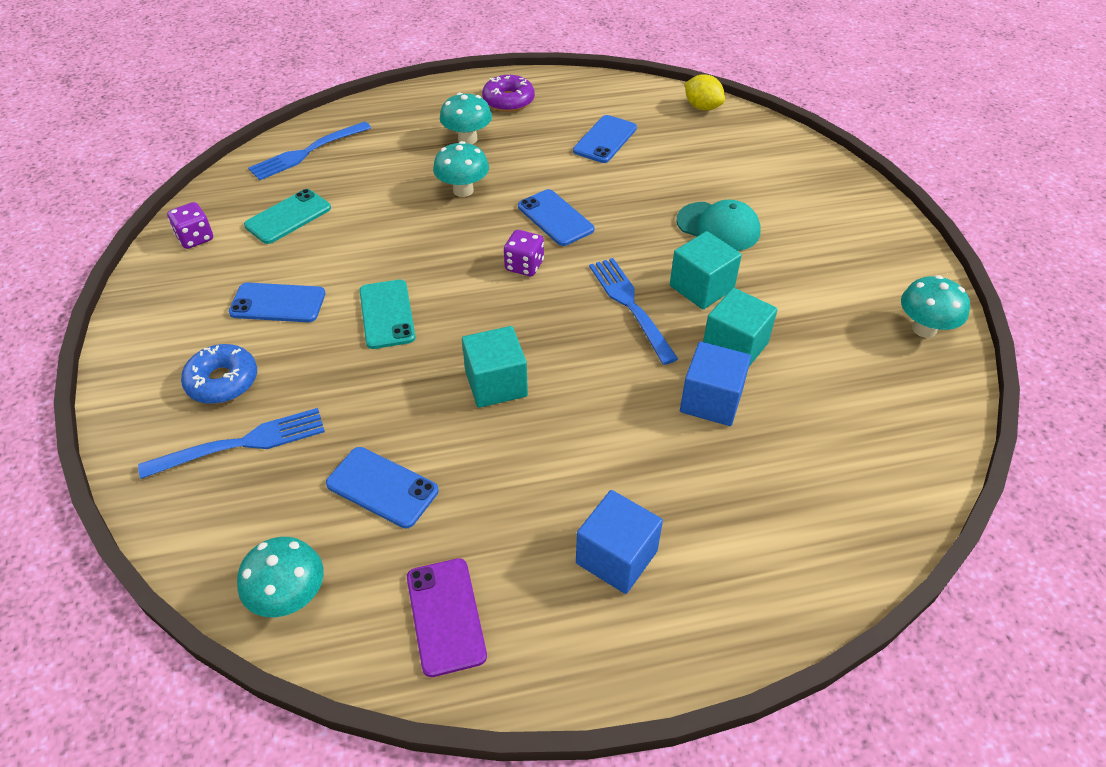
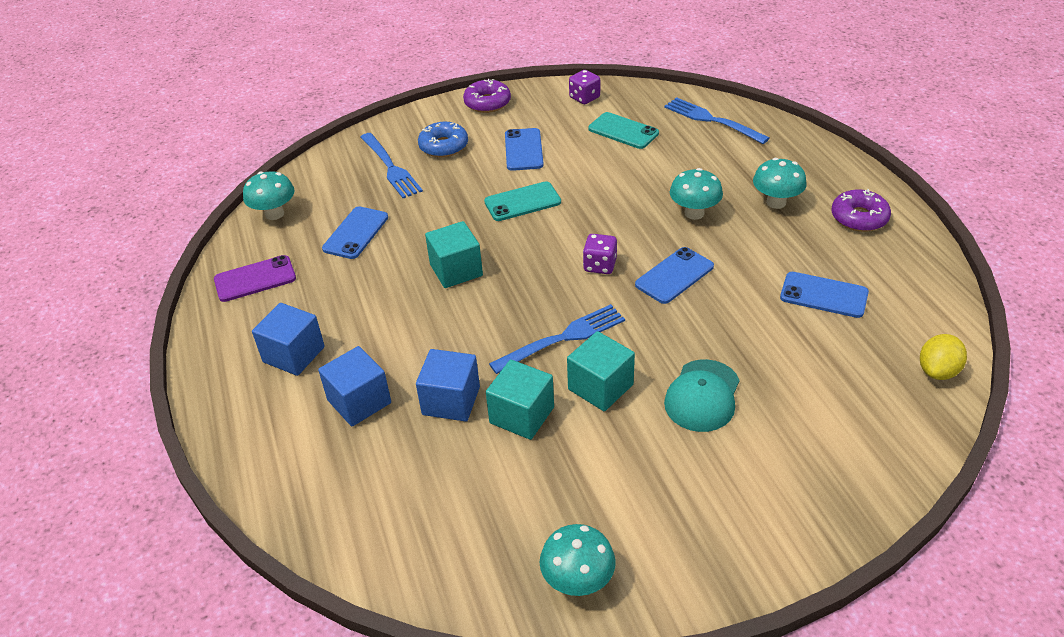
camera: 85 degrees right, 5 degrees down
none -> blue cube [318,346,391,426]
none -> purple donut [463,79,511,113]

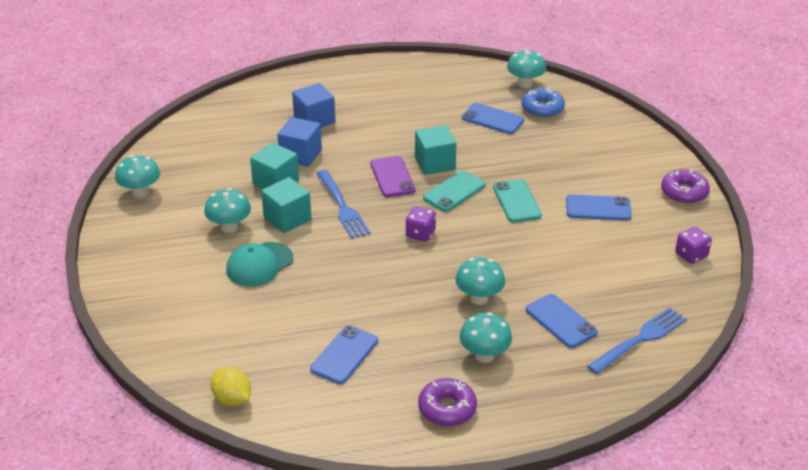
camera: 95 degrees right, 5 degrees down
purple phone [214,255,296,302] -> purple phone moved to [370,156,416,197]
blue cube [252,303,325,376] -> none
blue fork [360,133,423,198] -> none
blue donut [418,122,468,157] -> blue donut moved to [521,87,565,118]
turquoise phone [588,112,659,149] -> turquoise phone moved to [423,171,486,212]
blue phone [635,247,714,304] -> blue phone moved to [526,294,598,348]
turquoise cap [664,359,740,432] -> turquoise cap turned 75 degrees counterclockwise [226,242,293,287]
none -> turquoise mushroom [204,188,251,233]

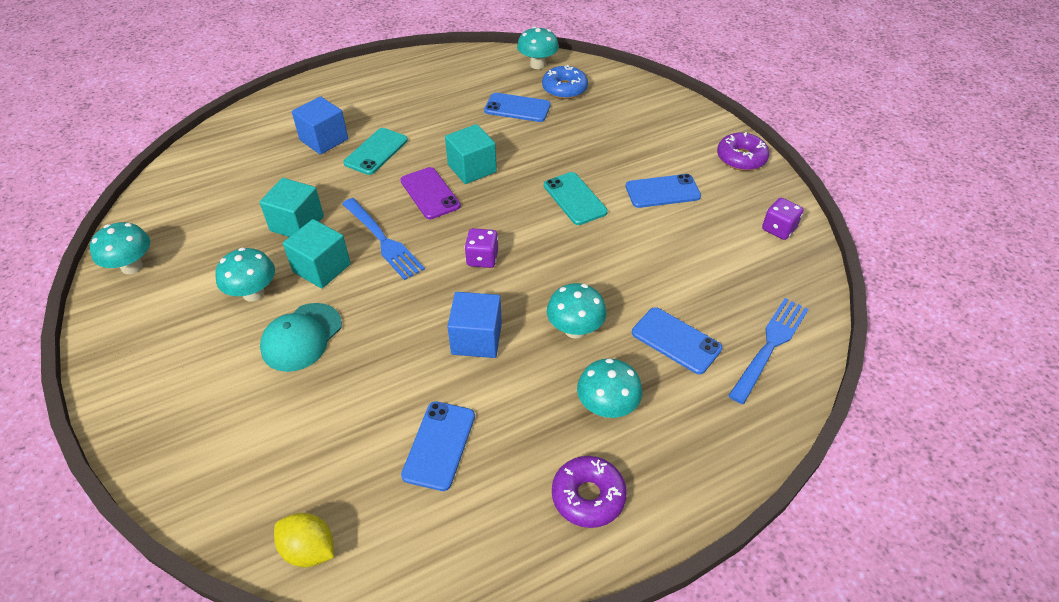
camera: 15 degrees left, 10 degrees up
blue cube [277,117,322,167] -> blue cube moved to [447,292,502,358]
turquoise phone [423,171,486,212] -> turquoise phone moved to [343,128,408,175]

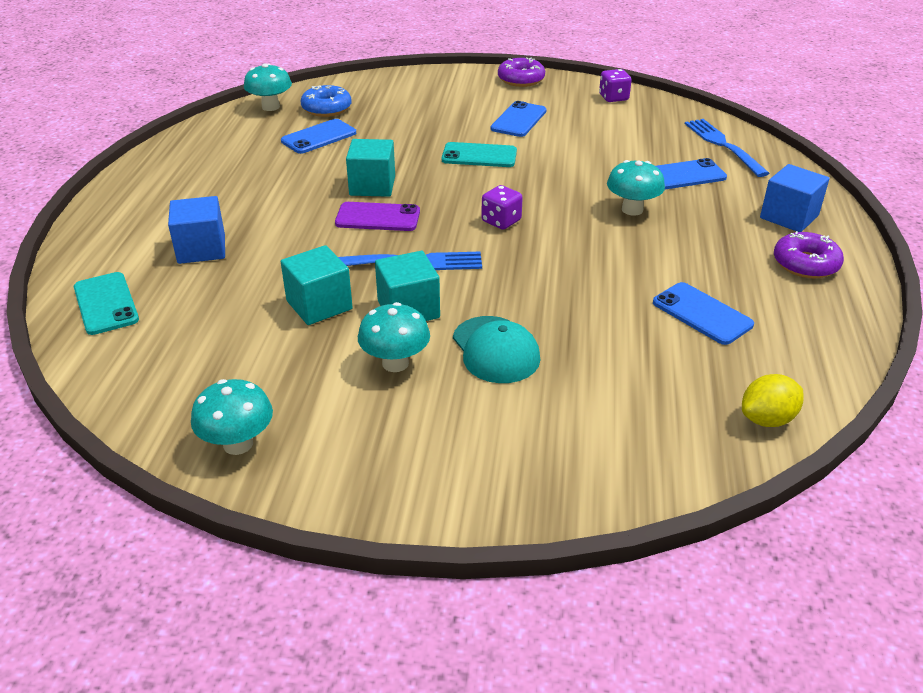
camera: 55 degrees left, 10 degrees down
turquoise phone [343,128,408,175] -> turquoise phone moved to [74,272,139,335]
blue cube [447,292,502,358] -> blue cube moved to [760,164,829,232]
turquoise mushroom [577,358,642,418] -> none

